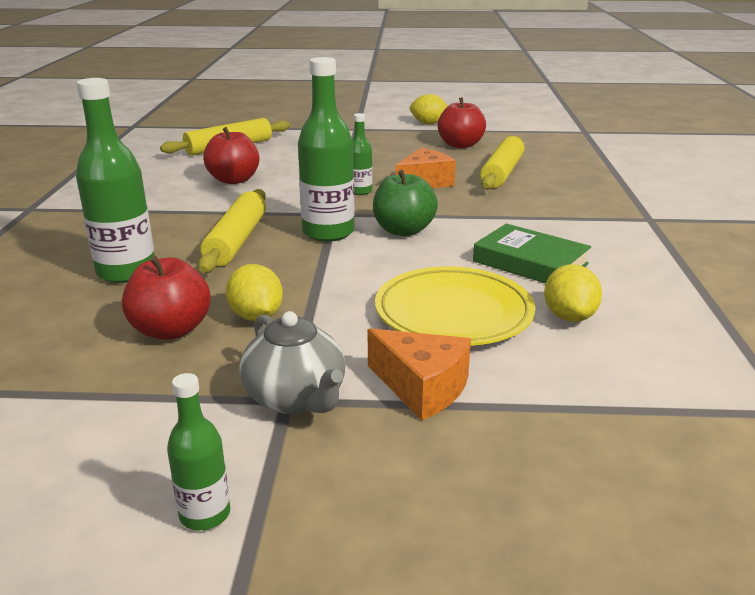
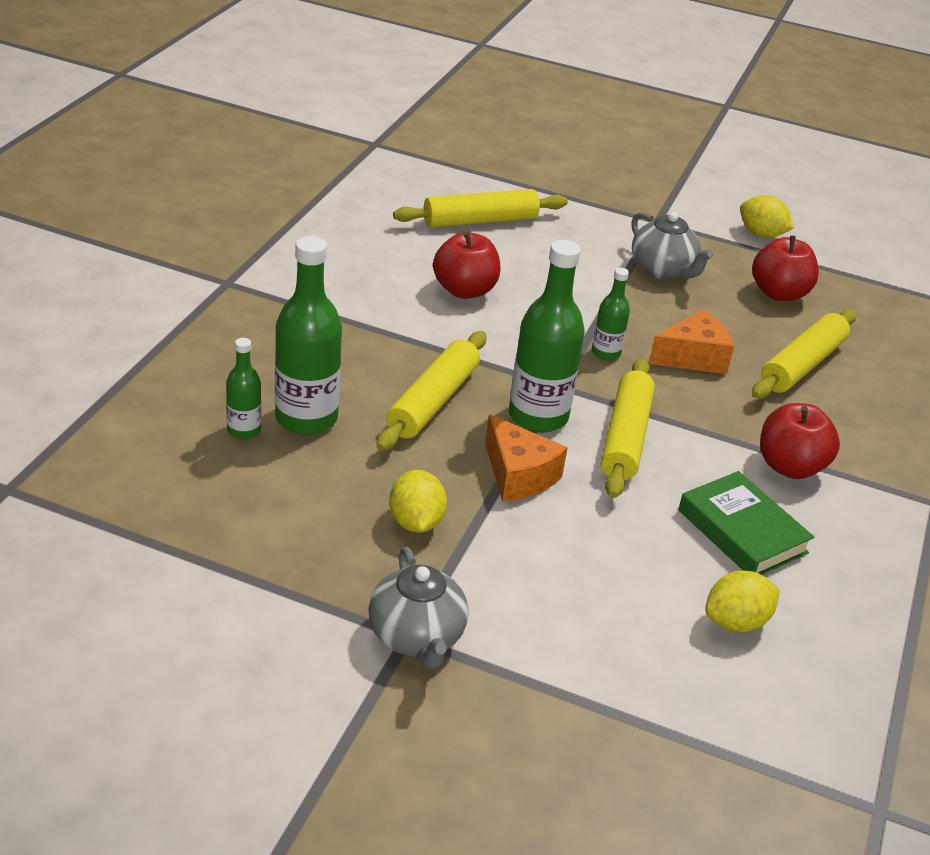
camera: 15 degrees right, 10 degrees up
red apple [122,256,211,340] -> red apple moved to [760,403,840,479]
green bottle [167,373,230,530] -> green bottle moved to [226,338,261,439]
orange cheese [368,328,471,420] -> orange cheese moved to [485,414,568,501]
green apple [373,170,438,236] -> yellow rolling pin [601,358,655,498]
yellow plate [375,266,535,346] -> none
yellow lemon [544,264,602,322] -> yellow lemon turned 45 degrees clockwise [705,571,780,632]
none -> grey teapot [632,212,714,279]

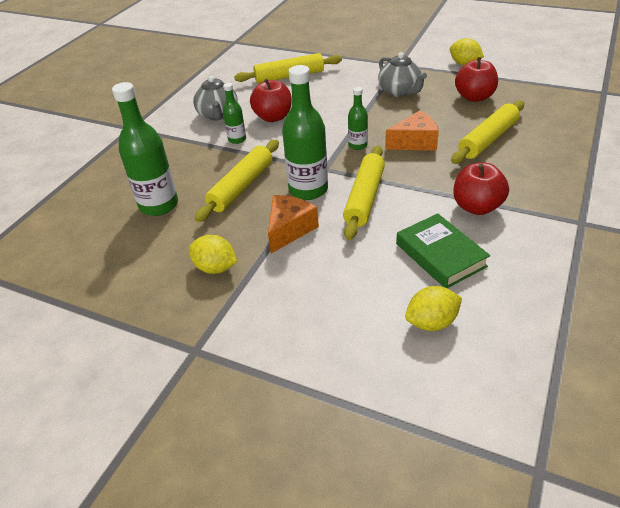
camera: 10 degrees right, 5 degrees up
green bottle [226,338,261,439] -> green bottle moved to [223,83,246,144]
grey teapot [368,547,468,669] -> grey teapot moved to [193,76,238,121]
yellow lemon [389,470,447,533] -> yellow lemon turned 60 degrees counterclockwise [189,235,237,274]
orange cheese [485,414,568,501] -> orange cheese turned 120 degrees counterclockwise [268,195,319,253]

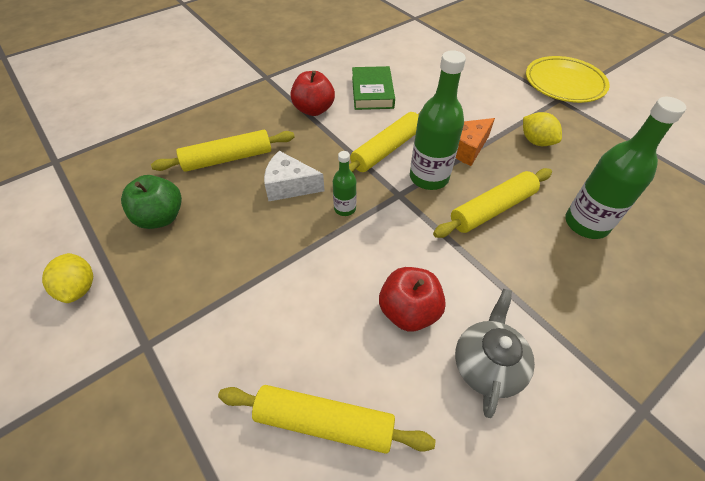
camera: 155 degrees left, 10 degrees up
green bottle [223,83,246,144] -> none
grey teapot [378,52,427,97] -> none
orange cheese [385,110,439,151] -> white cheese [264,151,325,201]
yellow lemon [405,286,462,331] -> none
red apple [455,57,498,102] -> green apple [121,175,182,229]
none -> yellow plate [526,56,610,103]

